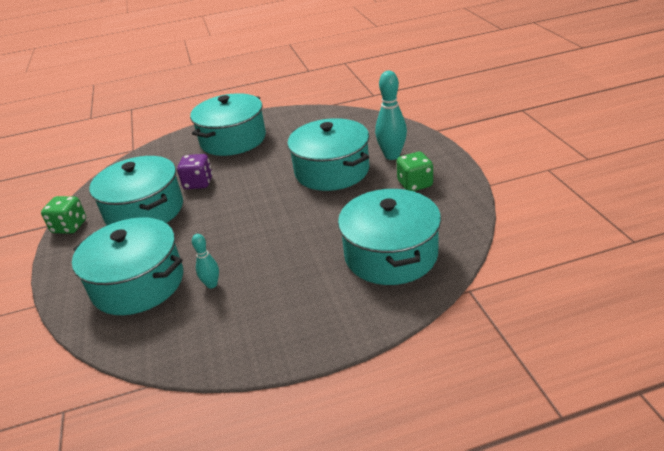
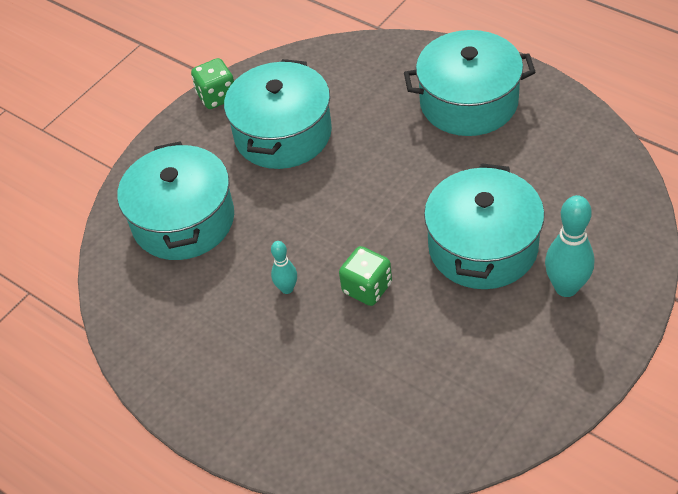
camera: 55 degrees right, 15 degrees up
purple dice [177,154,213,189] -> none
turquoise bowling pin [192,234,219,289] -> turquoise bowling pin moved to [271,241,297,294]
turquoise pot [338,189,441,285] -> none
green dice [397,152,433,191] -> green dice moved to [339,246,392,306]

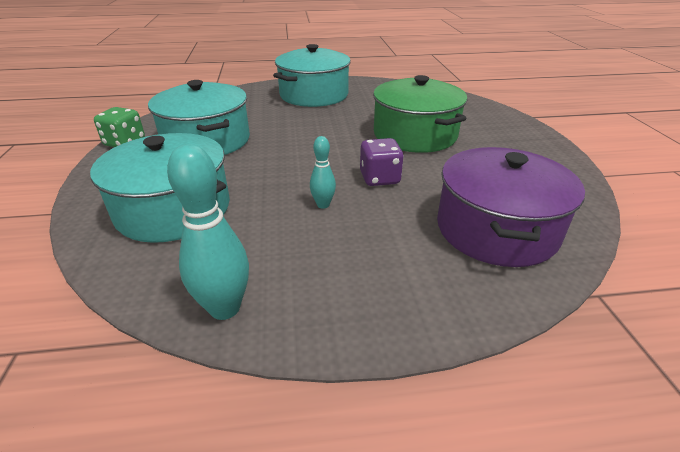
camera: 50 degrees left, 15 degrees down
green dice [339,246,392,306] -> purple dice [360,138,404,186]
turquoise pot [424,163,544,289] -> green pot [373,75,467,153]
turquoise bowling pin [545,195,594,297] -> turquoise bowling pin moved to [167,144,249,320]
none -> purple pot [437,147,585,267]

